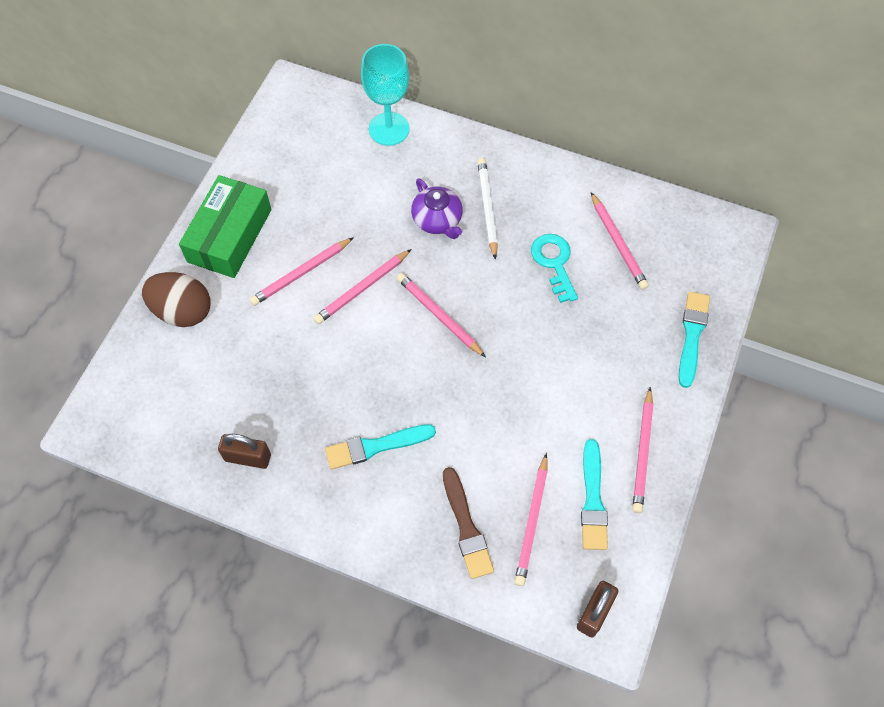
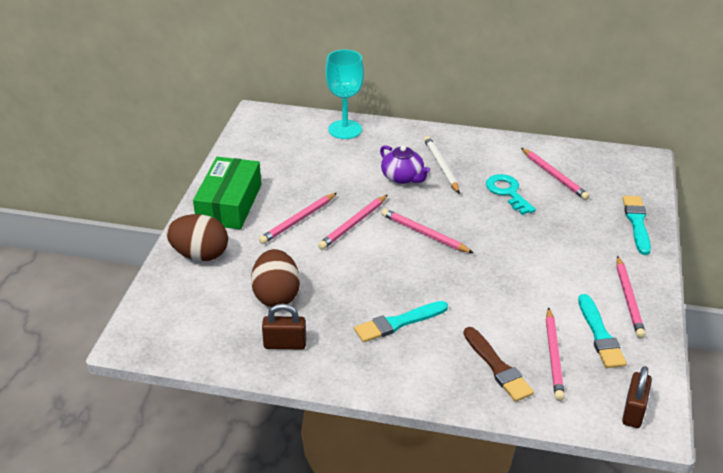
camera: 10 degrees left, 25 degrees down
none -> brown egg [251,249,300,307]

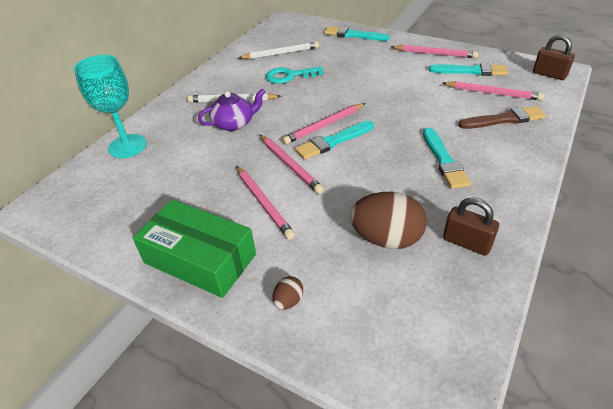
camera: 70 degrees left, 5 degrees up
brown egg [166,214,228,261] -> brown egg [273,276,303,310], size x0.46
brown padlock [262,303,306,349] -> brown padlock turned 75 degrees counterclockwise [443,198,499,256]
pink pencil [521,148,590,200] -> white pencil [239,42,319,59]
none -> turquoise brush [295,121,374,160]

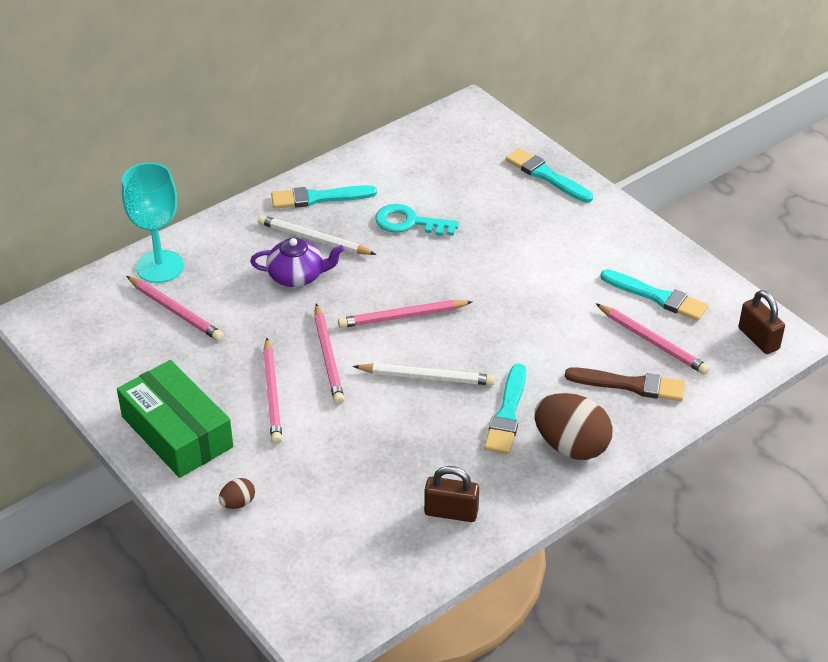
camera: 20 degrees right, 0 degrees up
white pencil [239,42,319,59] -> white pencil moved to [353,363,495,385]
turquoise brush [295,121,374,160] -> turquoise brush moved to [271,185,377,209]
brown egg [350,192,427,249] -> brown egg moved to [534,393,613,460]
pink pencil [391,45,478,58] -> pink pencil moved to [127,276,224,341]
brown padlock [443,198,499,256] -> brown padlock turned 45 degrees counterclockwise [424,466,479,522]

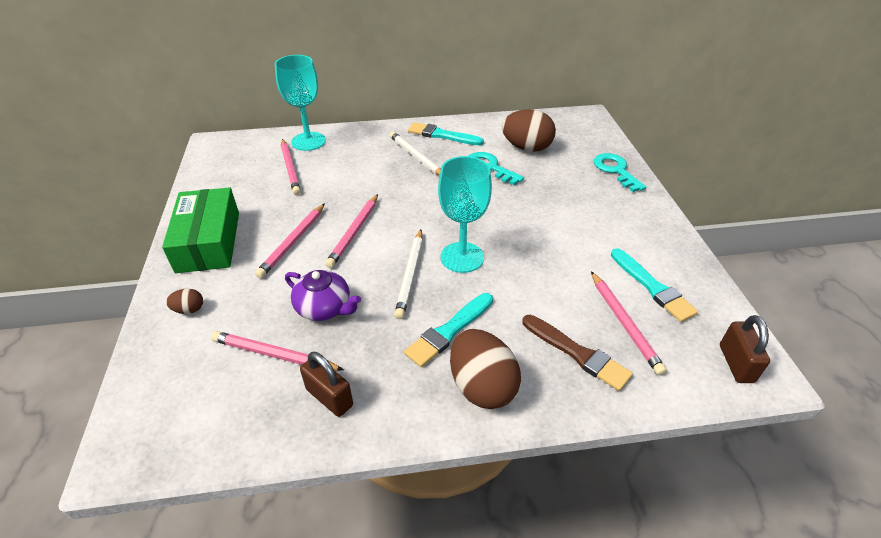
camera: 30 degrees right, 0 degrees up
purple teapot [250,238,344,287] -> purple teapot moved to [285,270,361,321]
pink pencil [338,300,473,328] -> pink pencil moved to [211,331,344,371]
white pencil [353,363,495,385] -> white pencil turned 60 degrees clockwise [394,229,423,319]
turquoise brush [506,148,593,203] -> turquoise key [594,153,646,192]
none -> turquoise goblet [438,156,492,273]
none -> brown egg [502,109,556,152]

